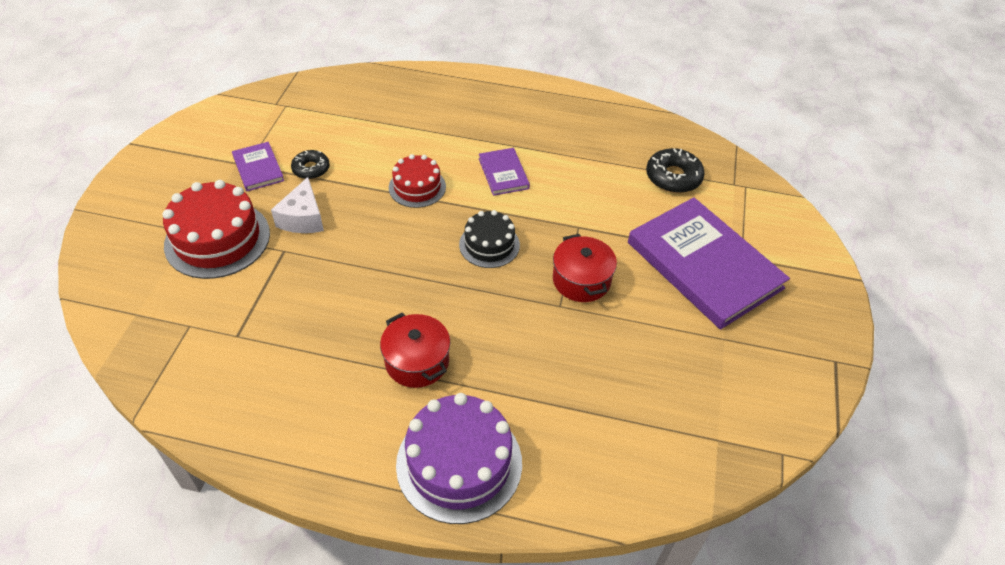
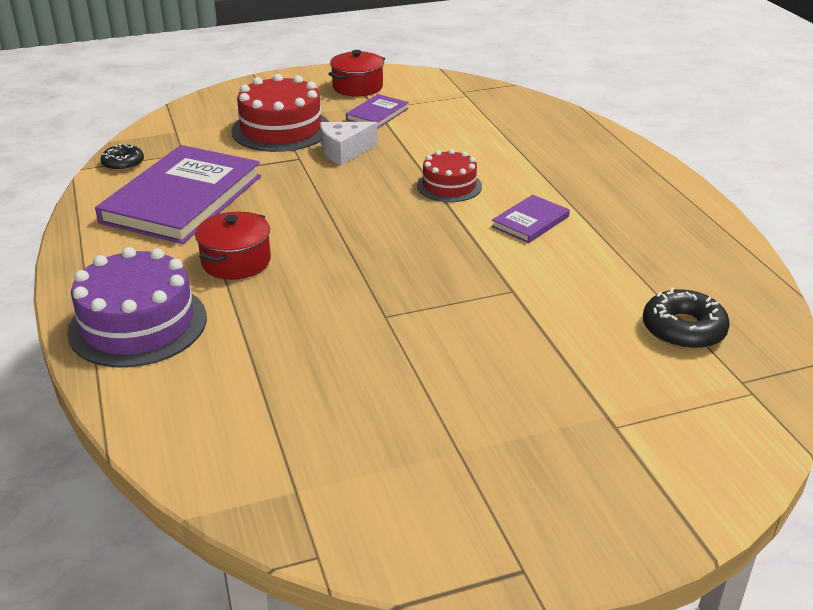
camera: 60 degrees right, 15 degrees down
black donut [291,150,330,179] -> black donut moved to [100,144,144,171]
black cake [459,210,520,268] -> none
red pot [553,234,617,302] -> red pot moved to [329,50,385,97]
purple book [628,197,790,329] -> purple book moved to [95,145,261,244]

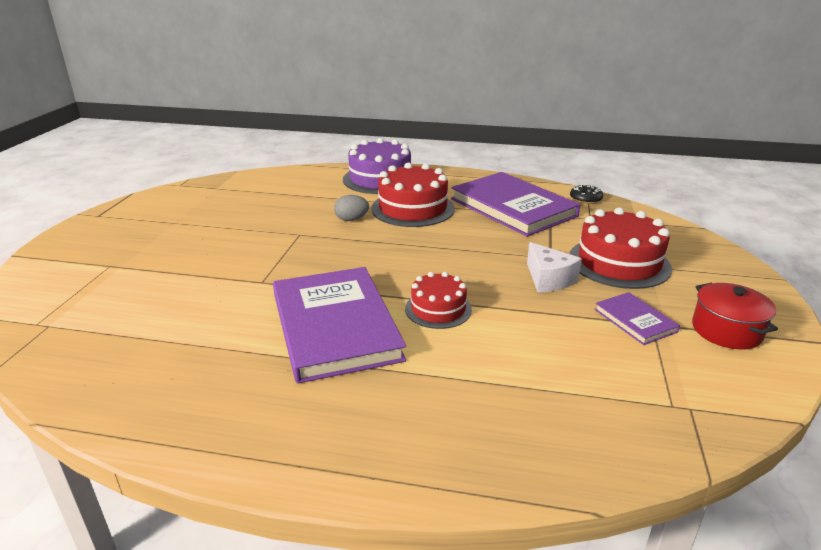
camera: 120 degrees right, 5 degrees down
red pot [195,212,271,280] -> red cake [371,163,455,227]
white cheese [320,122,378,165] -> white cheese turned 150 degrees clockwise [527,242,582,292]
purple book [491,195,570,243] -> purple book [273,267,406,384], size x2.19
black donut [643,287,730,350] -> none
none -> grey egg [334,195,369,221]

